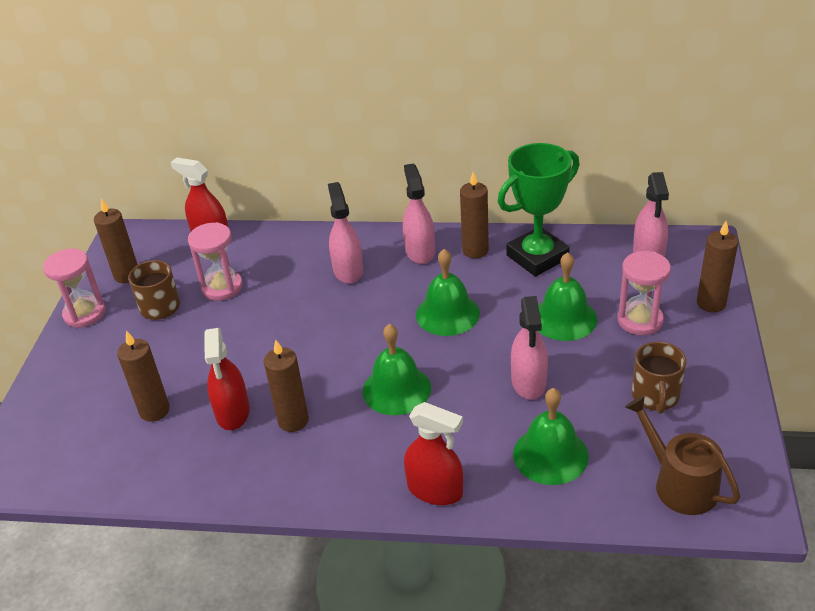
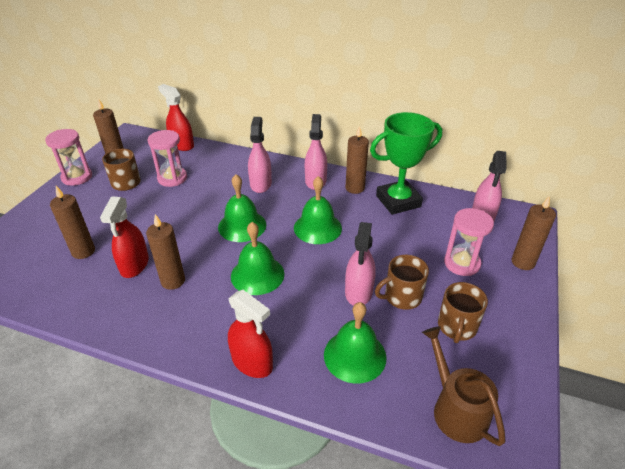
camera: 10 degrees right, 0 degrees up
green bell [538,252,597,341] -> green bell moved to [218,174,266,242]
none -> brown mug [375,255,429,310]

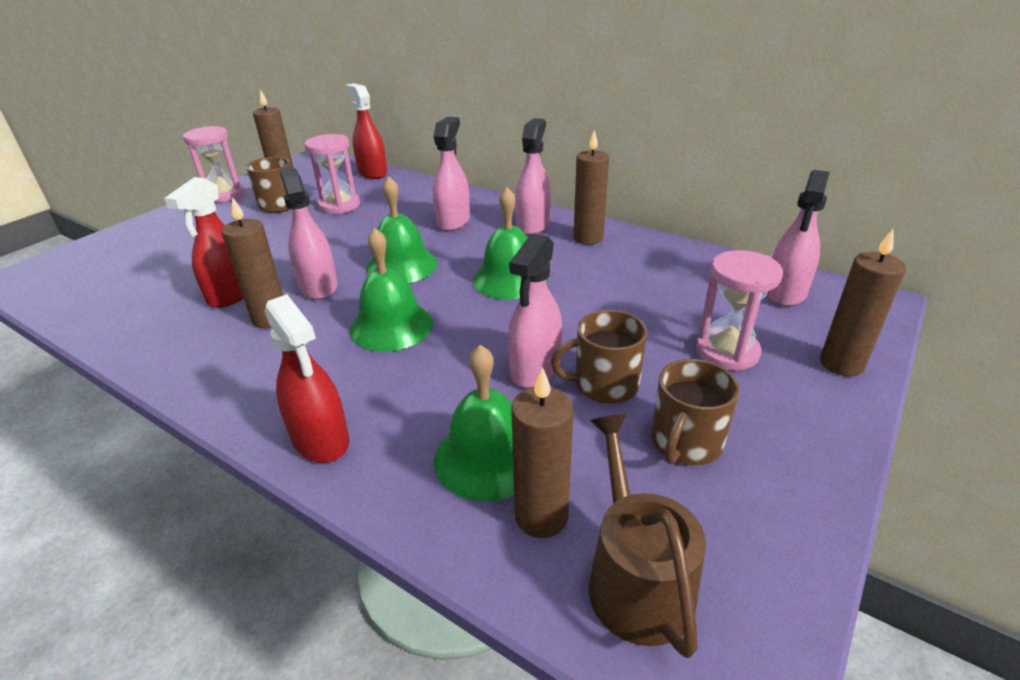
camera: 15 degrees right, 5 degrees down
brown candle [50,186,95,259] -> brown candle moved to [511,367,574,538]
green trophy [370,112,442,215] -> none
none -> pink spray bottle [279,167,338,300]

